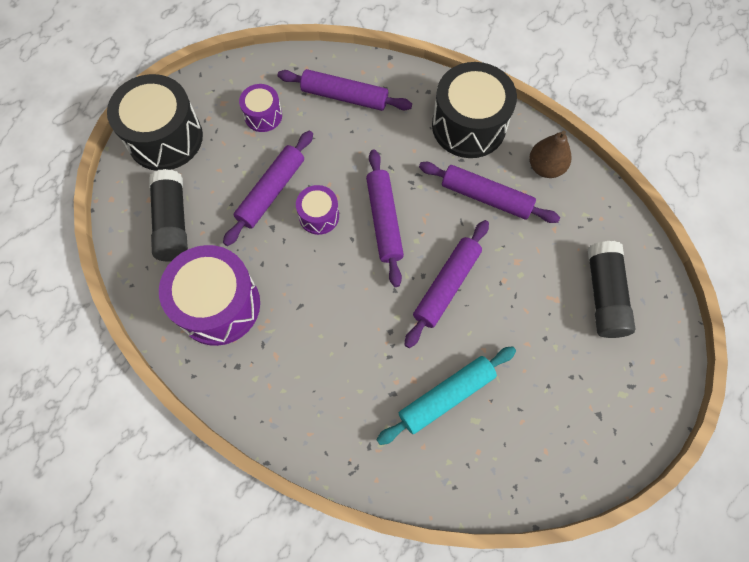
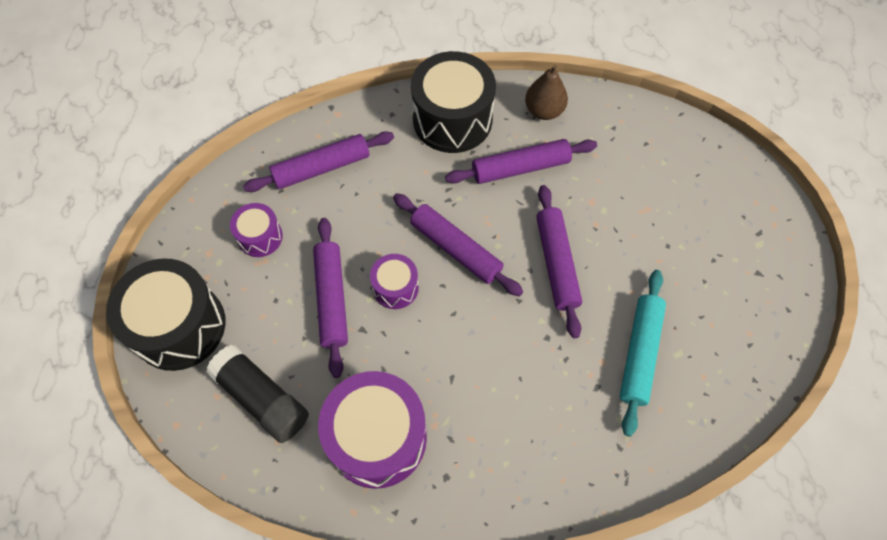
camera: 40 degrees left, 5 degrees down
black glue stick [588,241,635,338] -> none

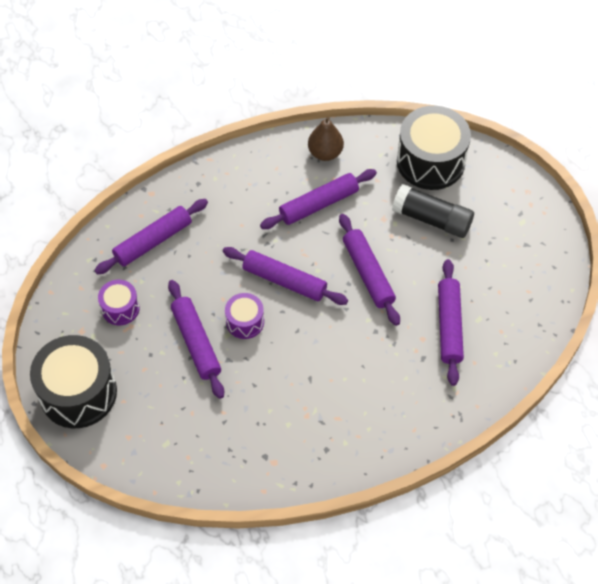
camera: 15 degrees left, 5 degrees down
black glue stick [206,345,309,443] -> black glue stick moved to [392,184,474,238]
purple drum [318,371,427,489] -> none
black drum [411,51,496,153] -> black drum moved to [397,106,471,190]
turquoise rolling pin [620,270,666,437] -> purple rolling pin [438,259,464,386]

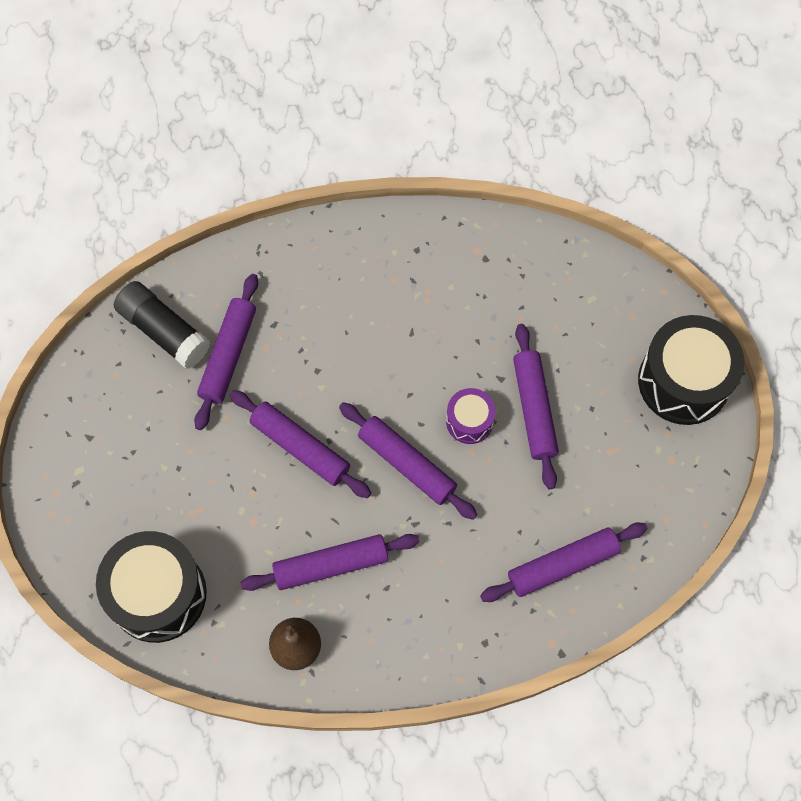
camera: 165 degrees left, 10 degrees up
purple drum [98,280,140,325] -> none
purple rolling pin [339,214,400,326] -> purple rolling pin turned 45 degrees counterclockwise [230,390,371,498]
black glue stick [392,184,474,238] -> black glue stick moved to [114,281,210,369]

